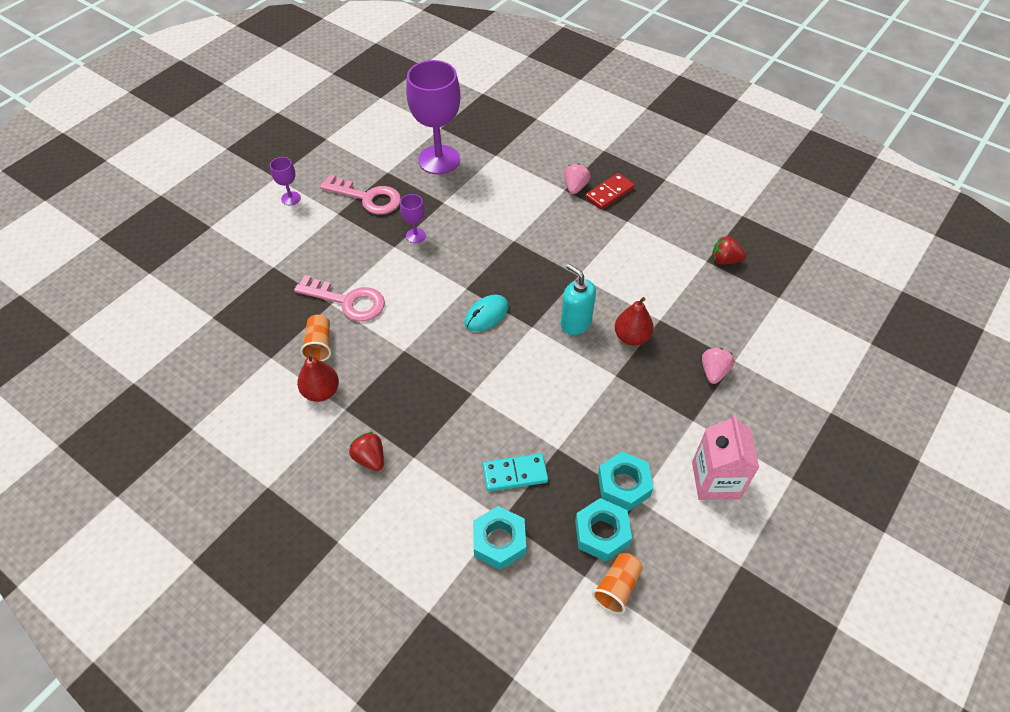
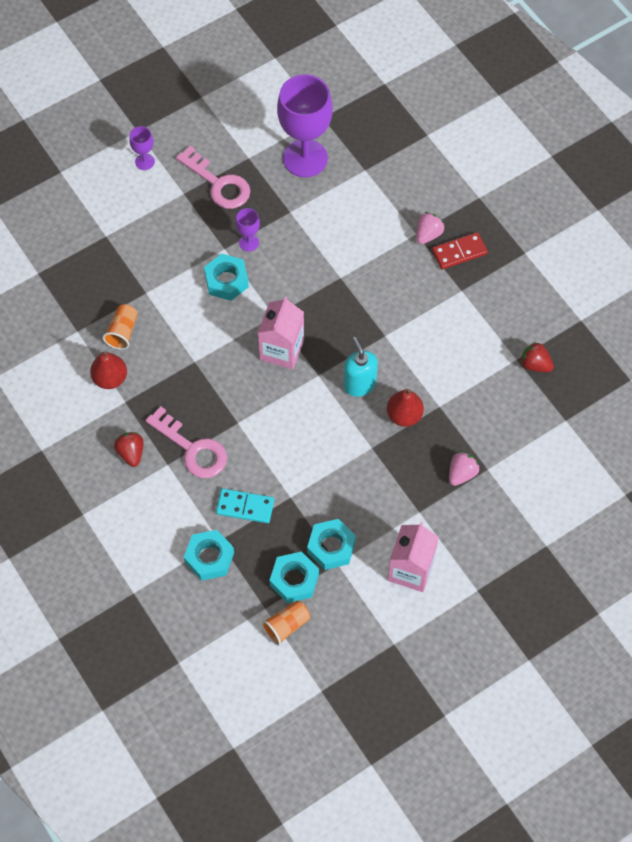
camera: 20 degrees right, 10 degrees up
pink key [294,275,385,322] -> pink key moved to [145,406,227,478]
turquoise mouse [464,295,509,331] -> pink carton [258,296,304,369]
none -> turquoise nut [204,254,249,301]

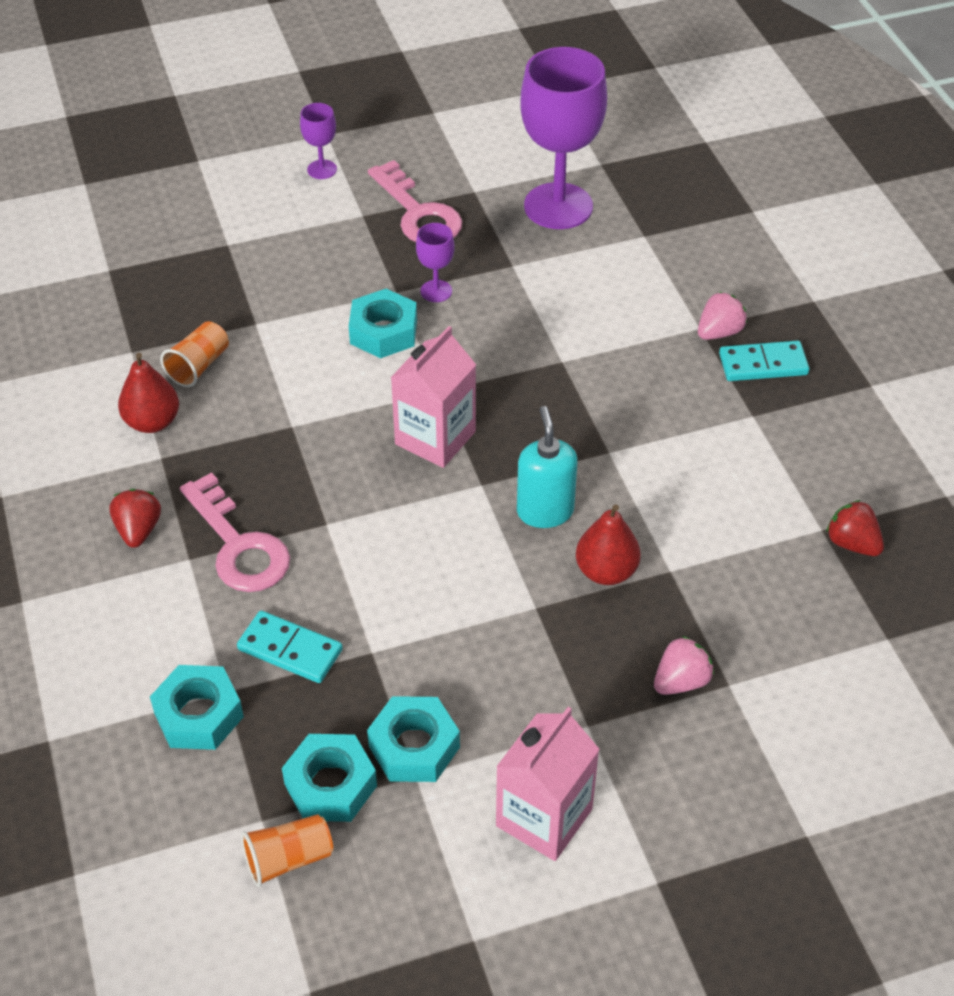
camera: 15 degrees right, 15 degrees down
red domino [432,232,488,269] -> turquoise domino [719,341,809,381]

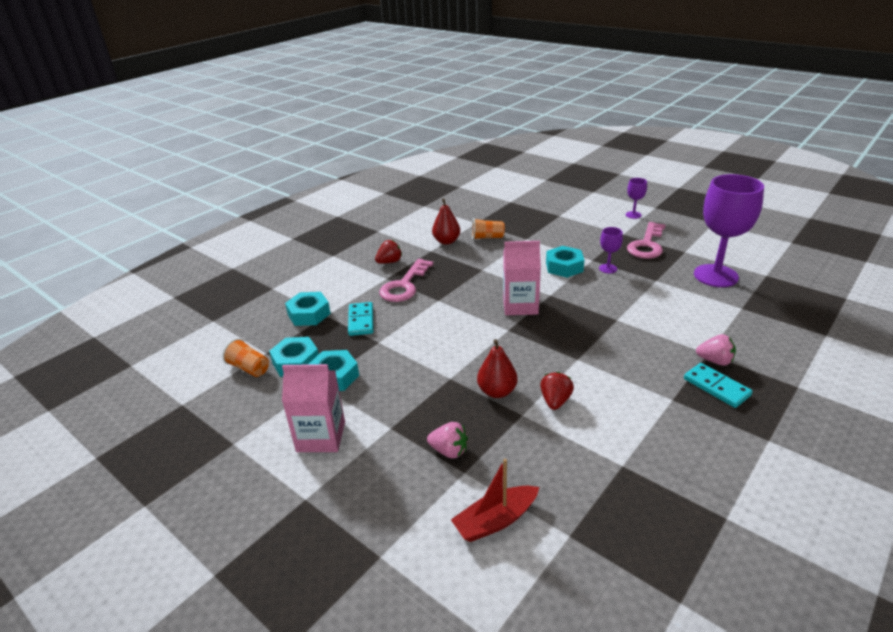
camera: 60 degrees right, 15 degrees down
turquoise soap dispenser [517,406,578,528] -> none
red strawberry [826,500,884,556] -> red strawberry moved to [540,372,574,410]
none -> red boat [451,459,539,542]

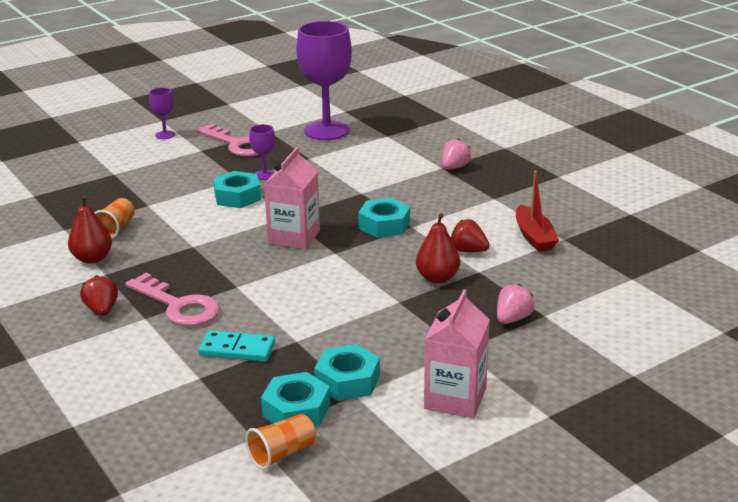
camera: 75 degrees left, 5 degrees down
turquoise nut [285,292,331,326] -> turquoise nut moved to [358,198,410,238]
red boat [451,459,539,542] -> red boat moved to [516,171,559,252]
turquoise domino [684,363,753,408] -> none

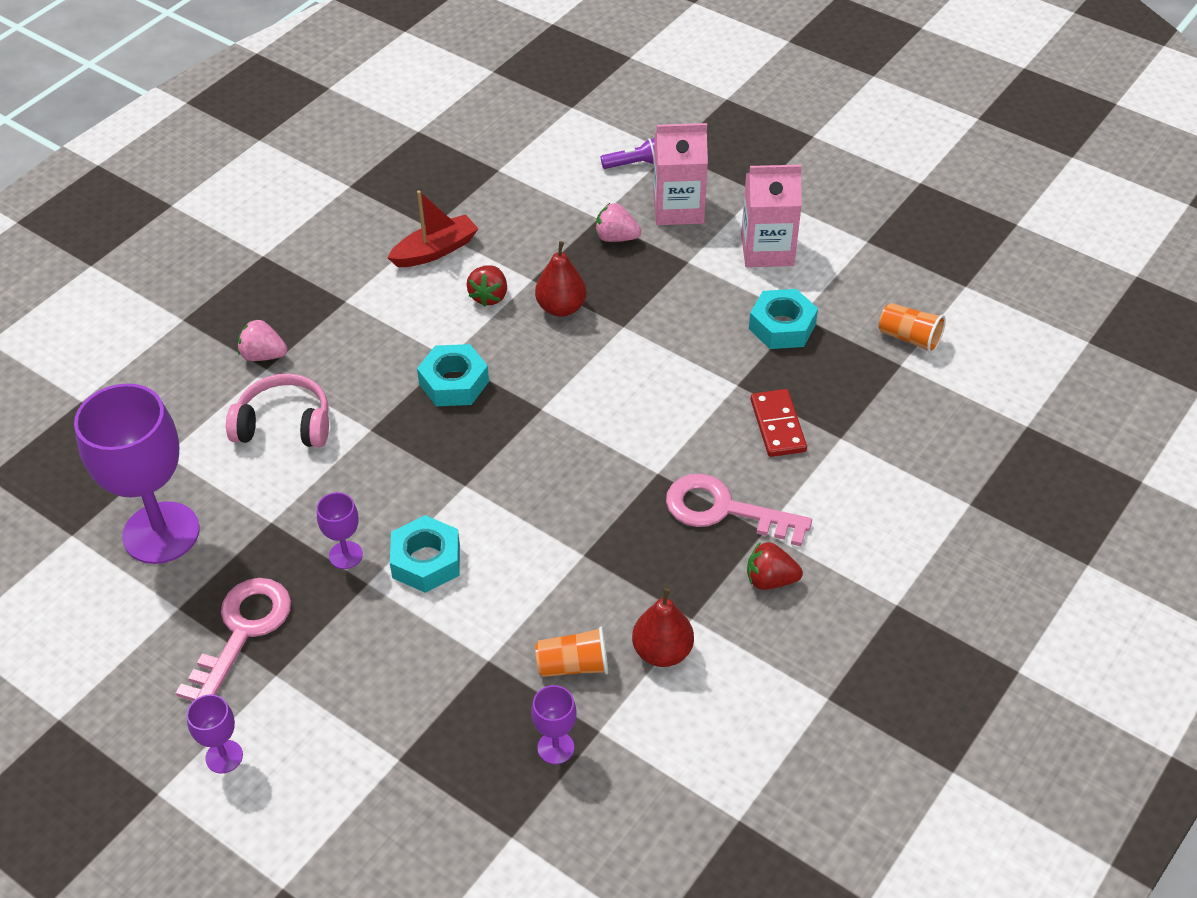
camera: 110 degrees left, 20 degrees up
red strawberry [80,275,118,316] -> red strawberry turned 45 degrees clockwise [747,542,803,590]
pink key [125,273,220,326] -> pink key turned 90 degrees counterclockwise [666,474,812,546]
turquoise domino [199,330,275,362] -> red domino [750,389,807,457]
turquoise nut [261,372,330,427] -> none
pink carton [264,147,320,249] -> pink carton moved to [653,123,708,225]
none -> pink headphones [226,374,329,447]
none -> purple goblet [531,685,577,764]
none -> purple flashlight [601,138,655,169]

